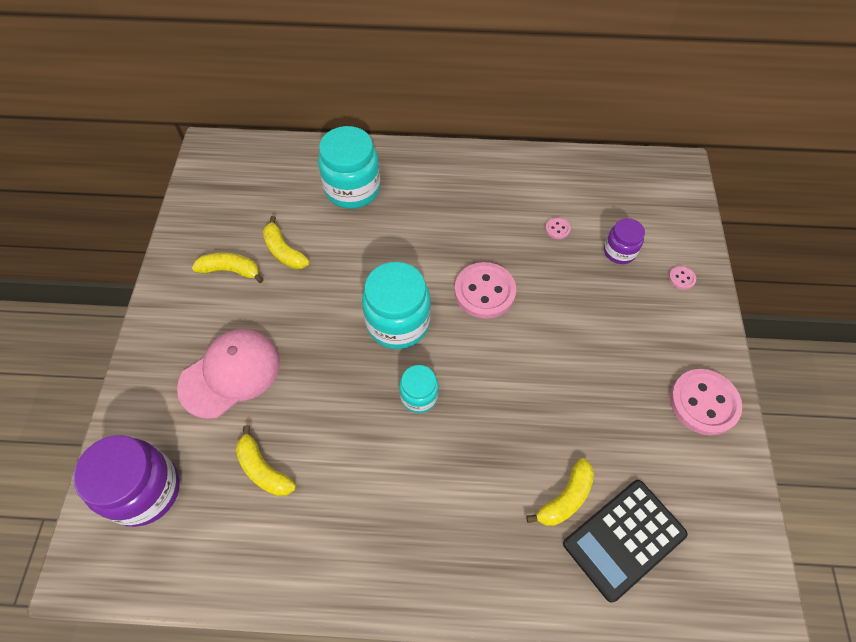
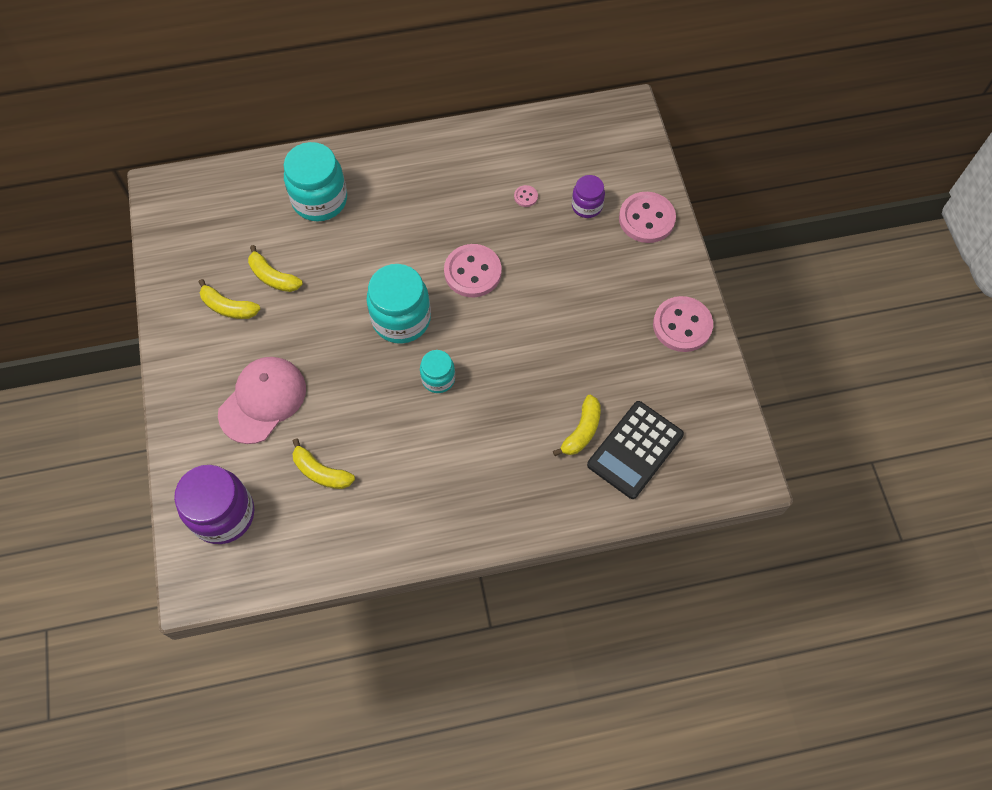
camera: 15 degrees left, 5 degrees up
yellow banana [192,253,264,283] -> yellow banana turned 150 degrees counterclockwise [199,279,260,319]
pink button [669,266,696,290] -> pink button [619,192,676,243], size x2.32

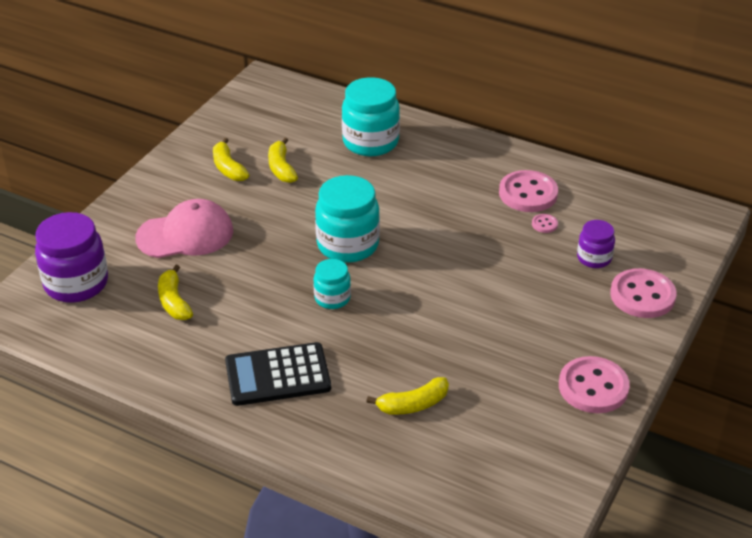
camera: 40 degrees right, 25 degrees down
pink button [444,244,502,297] -> pink button moved to [499,170,558,212]
black calculator [587,401,684,499] -> black calculator moved to [225,342,331,406]

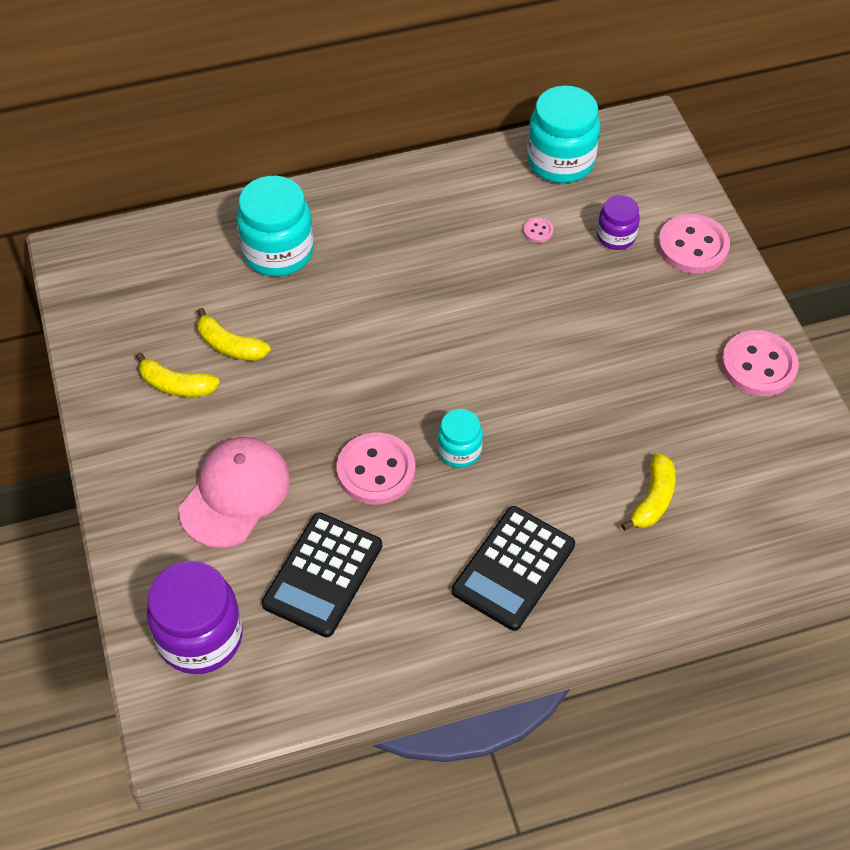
camera: 45 degrees left, 15 degrees up
yellow banana [158,265,193,320] -> black calculator [262,512,382,637]
turquoise jar [315,175,380,263] -> turquoise jar moved to [527,86,600,183]
pink button [499,170,558,212] -> pink button moved to [337,432,415,505]

